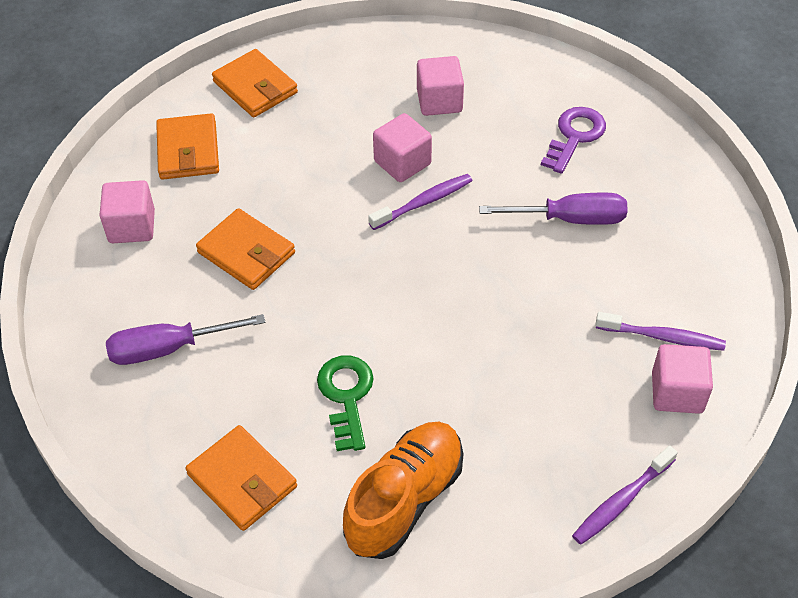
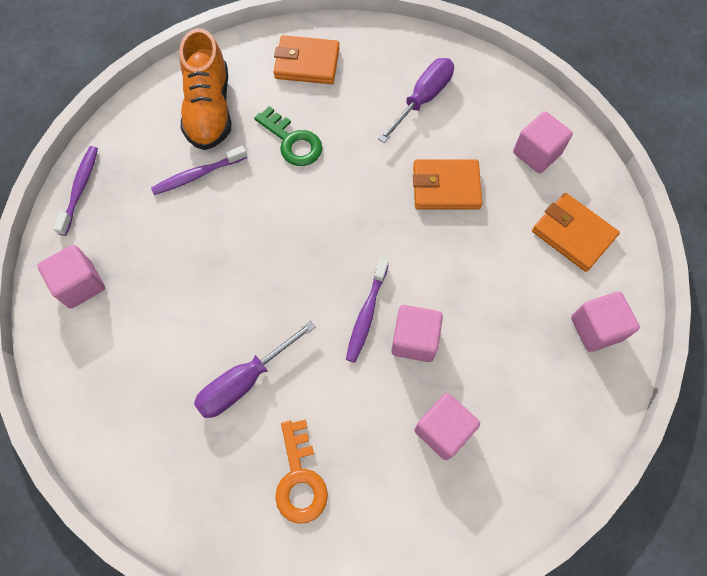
camera: 140 degrees right, 15 degrees up
orange wallet [212,49,298,118] -> pink cube [571,292,640,352]
purple key [541,107,606,174] -> orange key [275,419,328,524]
purple toothbrush [595,312,726,351] -> purple toothbrush moved to [151,146,247,195]

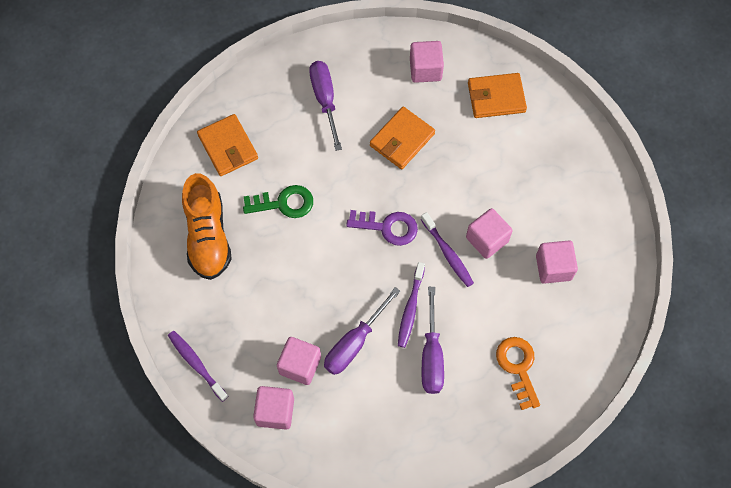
camera: 50 degrees left, 0 degrees up
purple toothbrush [151,146,247,195] -> purple toothbrush moved to [398,262,425,348]
orange shoe [179,28,232,150] -> orange shoe turned 45 degrees clockwise [182,173,232,280]
orange wallet [273,35,340,84] -> orange wallet turned 75 degrees counterclockwise [197,114,258,176]
orange key [275,419,328,524] -> orange key turned 135 degrees counterclockwise [496,337,540,410]
pink cube [571,292,640,352] -> pink cube moved to [277,337,321,385]
none -> purple screwdriver [324,287,401,375]
none -> purple key [346,210,418,246]

